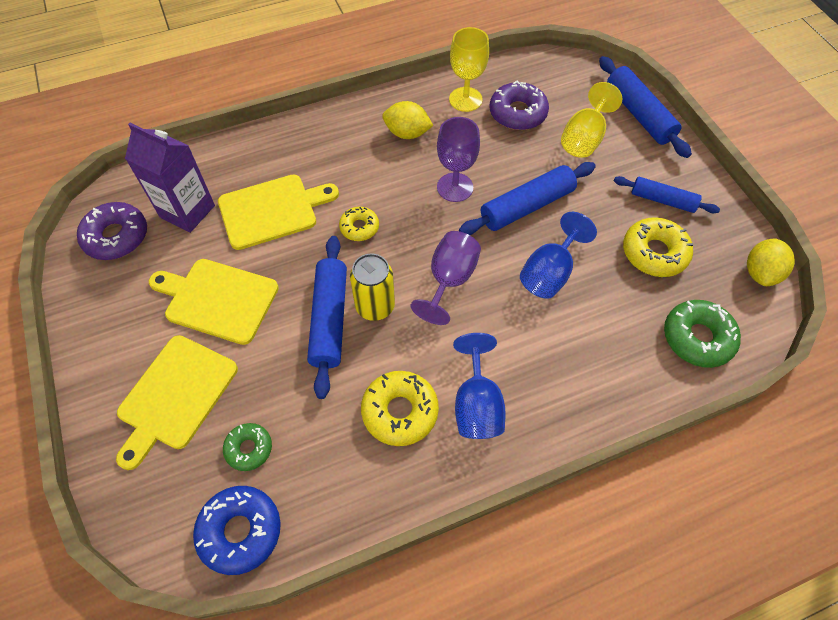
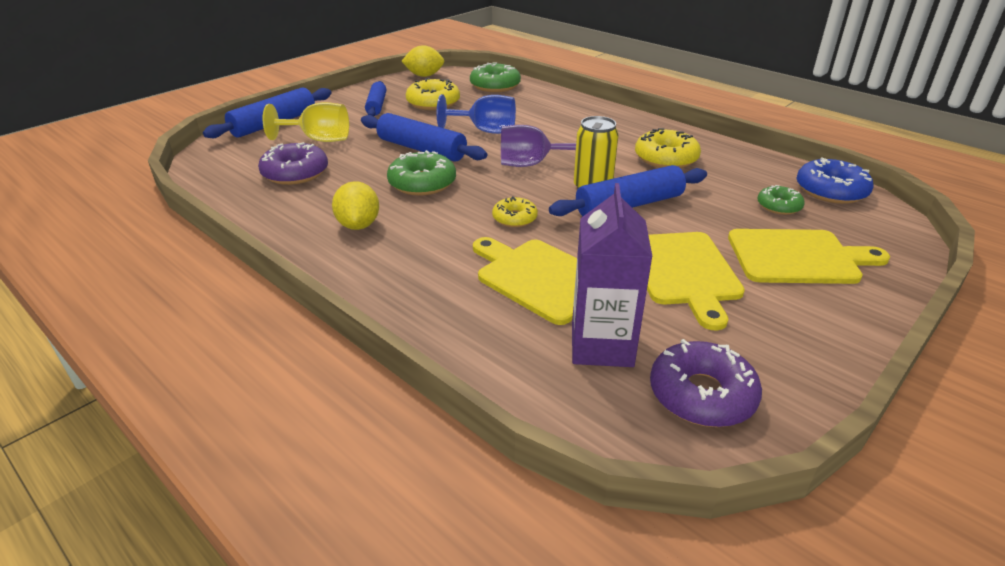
camera: 115 degrees left, 25 degrees down
purple goblet [437,117,480,202] -> green donut [387,150,456,196]
yellow goblet [449,27,489,112] -> none
blue goblet [453,333,506,439] -> none

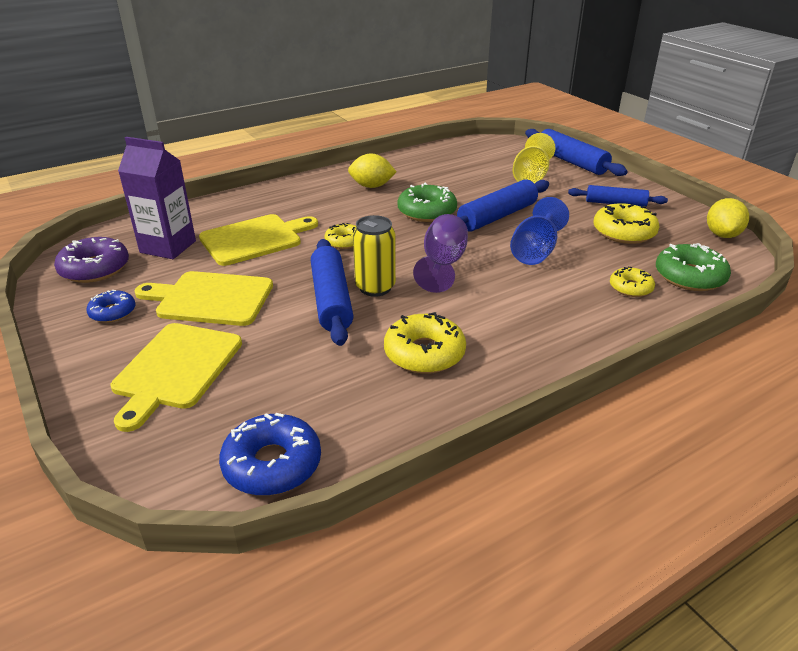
camera: 105 degrees right, 0 degrees up
purple donut [258,142,328,185] -> none
green donut [757,185,805,215] -> none
none -> blue donut [86,290,136,323]
none -> yellow donut [610,267,655,297]

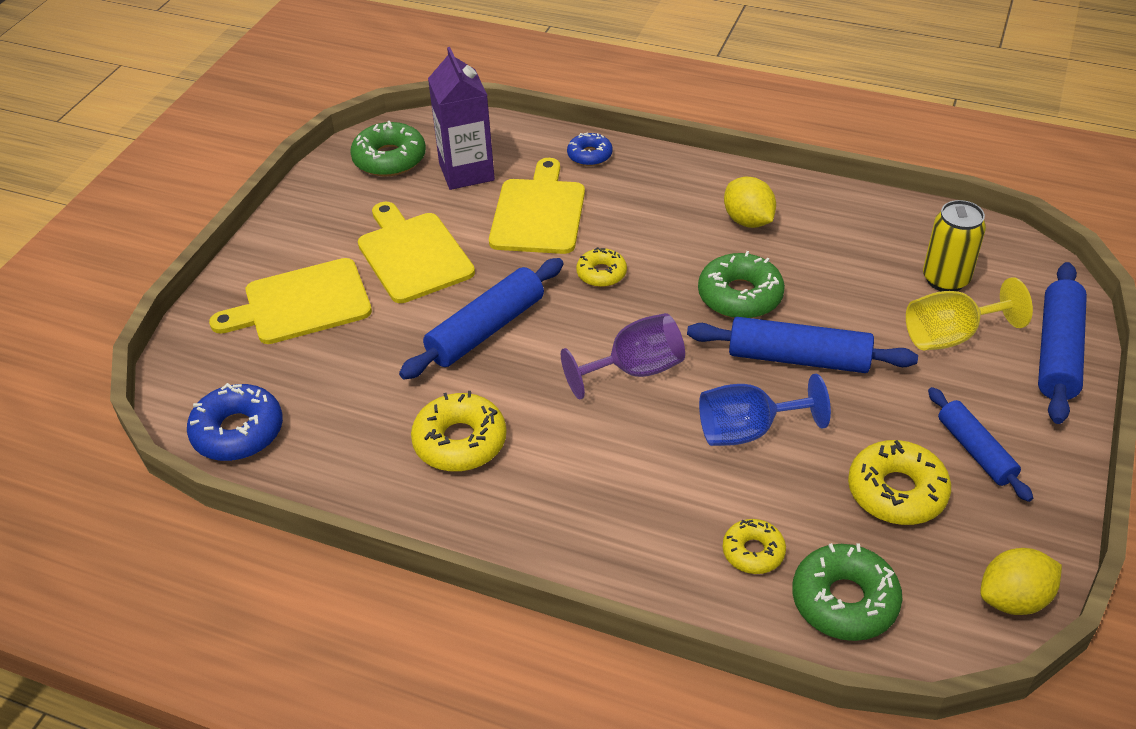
camera: 55 degrees right, 10 degrees up
purple donut [54,237,129,283] -> green donut [350,121,426,177]
blue donut [86,290,136,323] -> blue donut moved to [567,133,613,166]
yellow cutting board [199,214,318,266] -> yellow cutting board turned 105 degrees counterclockwise [489,158,585,254]
yellow can [353,215,396,297] -> yellow can moved to [923,200,986,291]

